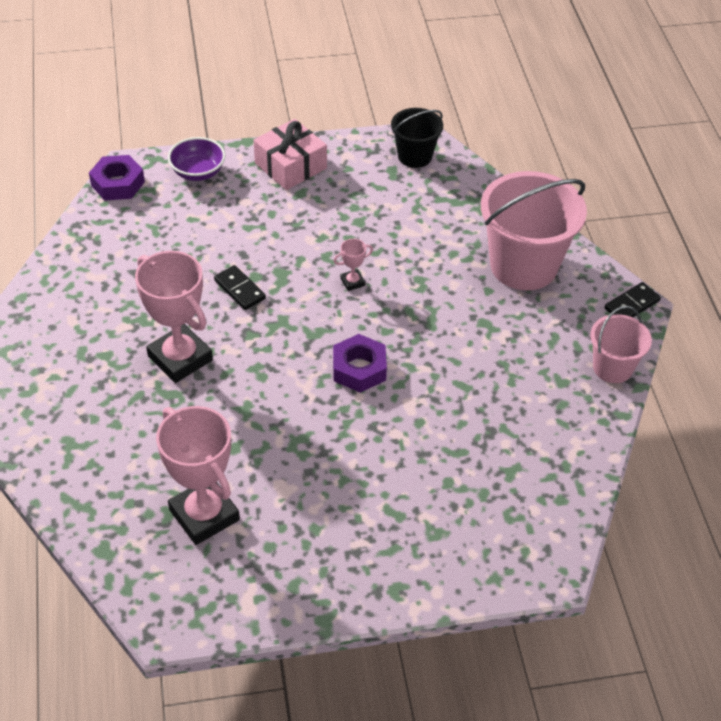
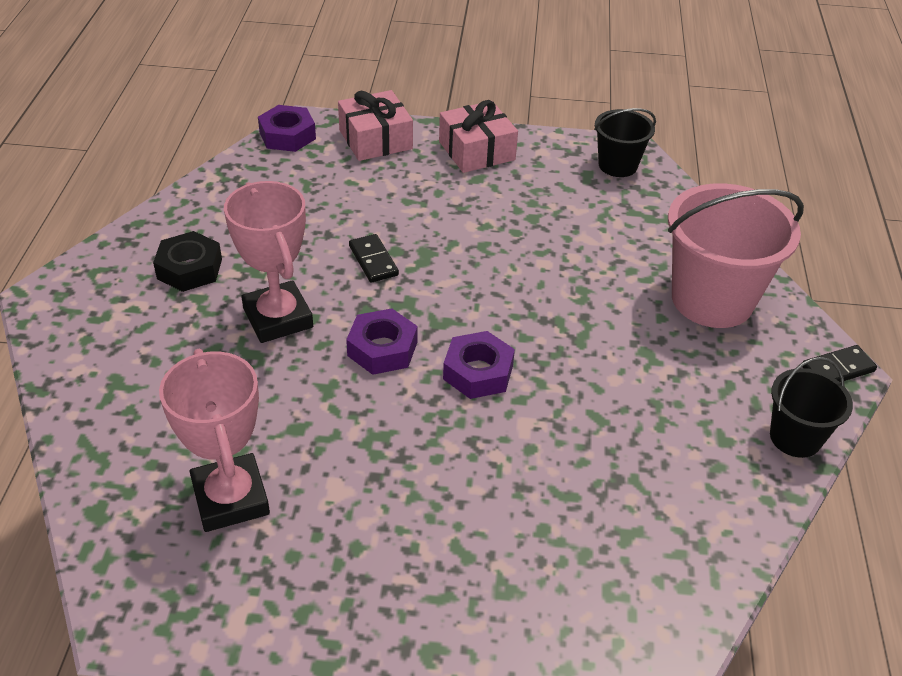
camera: 15 degrees right, 5 degrees down
purple bowl [168,137,226,181] -> pink gift [338,90,413,161]
pink trophy [334,239,373,291] -> none
pink bucket [590,306,652,383] -> black bucket [770,357,853,458]
none -> black nut [153,231,222,292]
none -> purple nut [346,308,418,375]

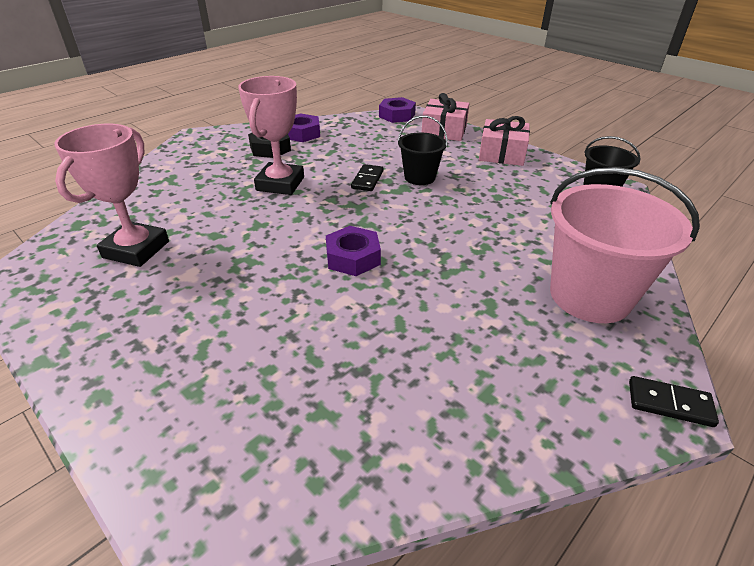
camera: 40 degrees right, 5 degrees down
purple nut [346,308,418,375] -> purple nut moved to [288,113,320,142]
black bucket [770,357,853,458] -> black bucket moved to [398,115,448,185]

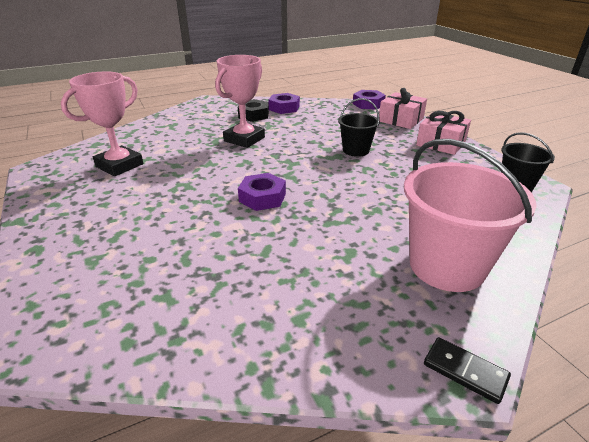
camera: 20 degrees right, 5 degrees down
black domino [351,164,384,191] -> none

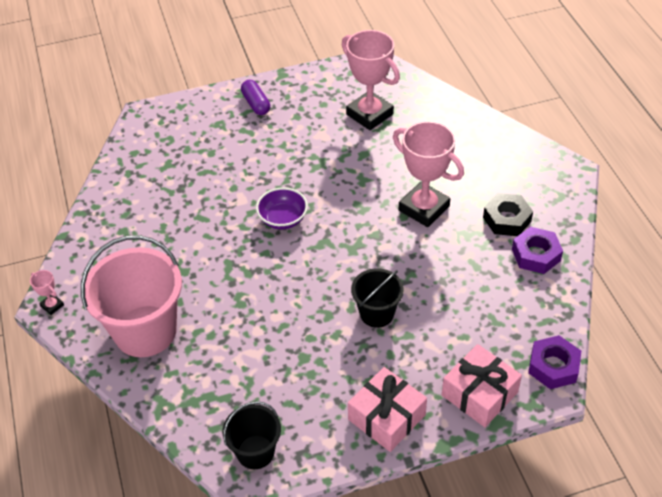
camera: 100 degrees right, 15 degrees up
purple nut [238,173,286,211] -> purple bowl [256,187,308,230]
black domino [424,337,511,404] -> pink trophy [30,270,64,315]
none -> purple capsule [241,80,270,115]

